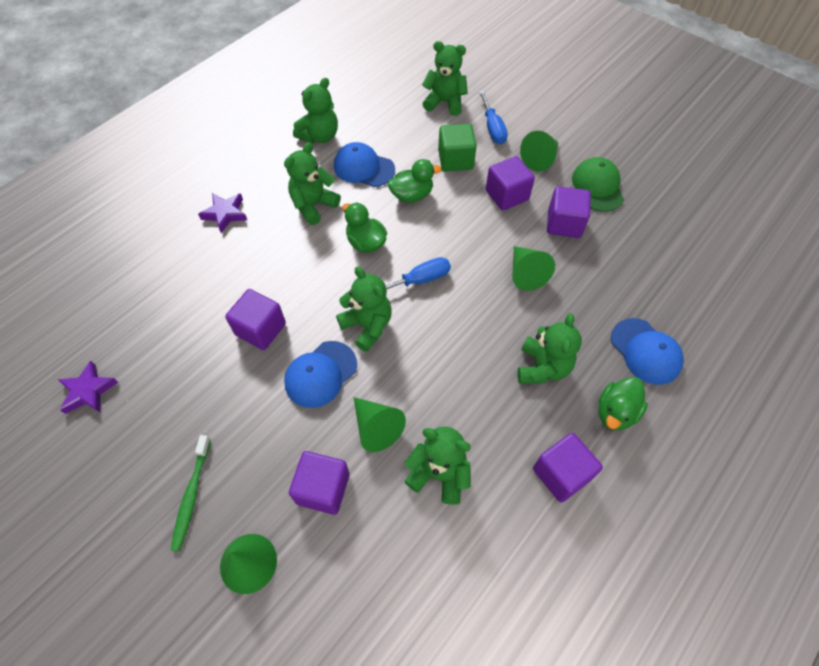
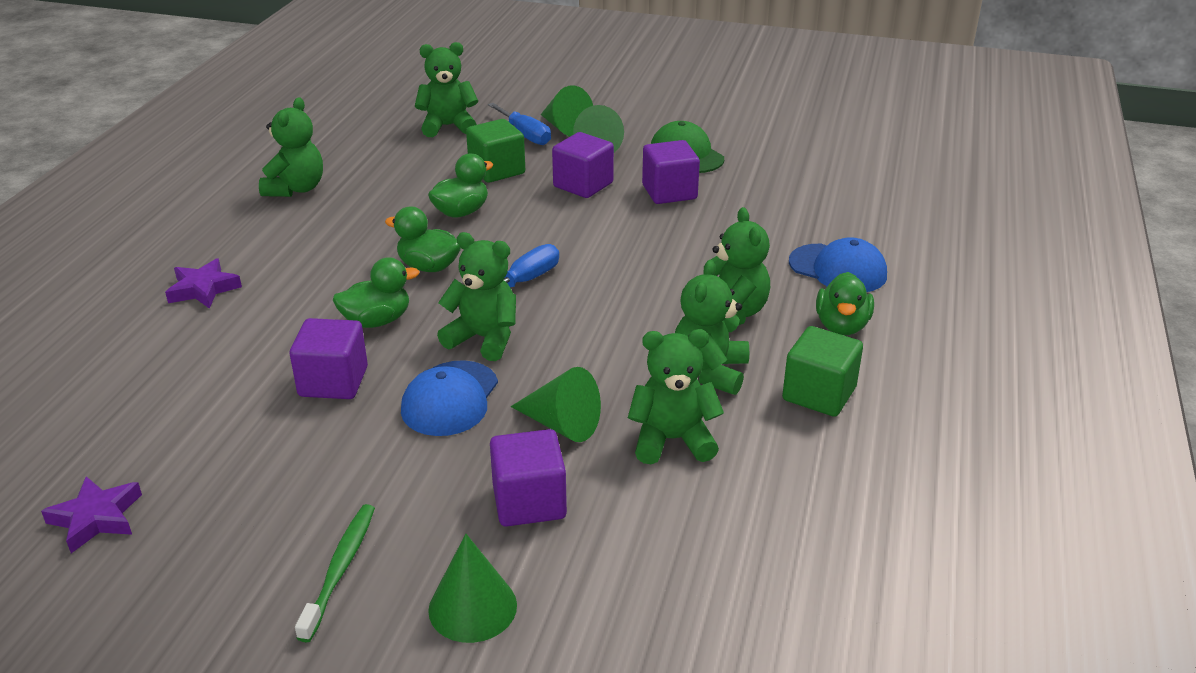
camera: 25 degrees left, 25 degrees down
green toothbrush [171,435,211,551] -> green toothbrush turned 150 degrees counterclockwise [295,504,375,642]
green teddy bear [284,142,341,225] -> green teddy bear moved to [675,260,749,395]
blue cap [334,142,395,187] -> none
green cone [512,246,555,291] -> green cone moved to [541,85,593,136]
purple cube [533,433,603,502] -> green cube [782,326,863,417]
none -> green duck [333,257,419,328]

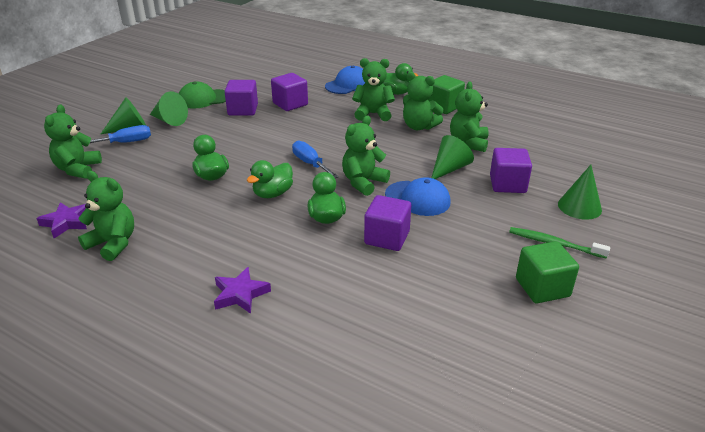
camera: 75 degrees left, 0 degrees up
purple star [41,476,142,553] -> purple star moved to [36,202,87,238]
green cube [466,119,525,183] -> green cube moved to [516,241,579,303]
purple cube [552,132,614,198] -> purple cube moved to [271,73,308,111]

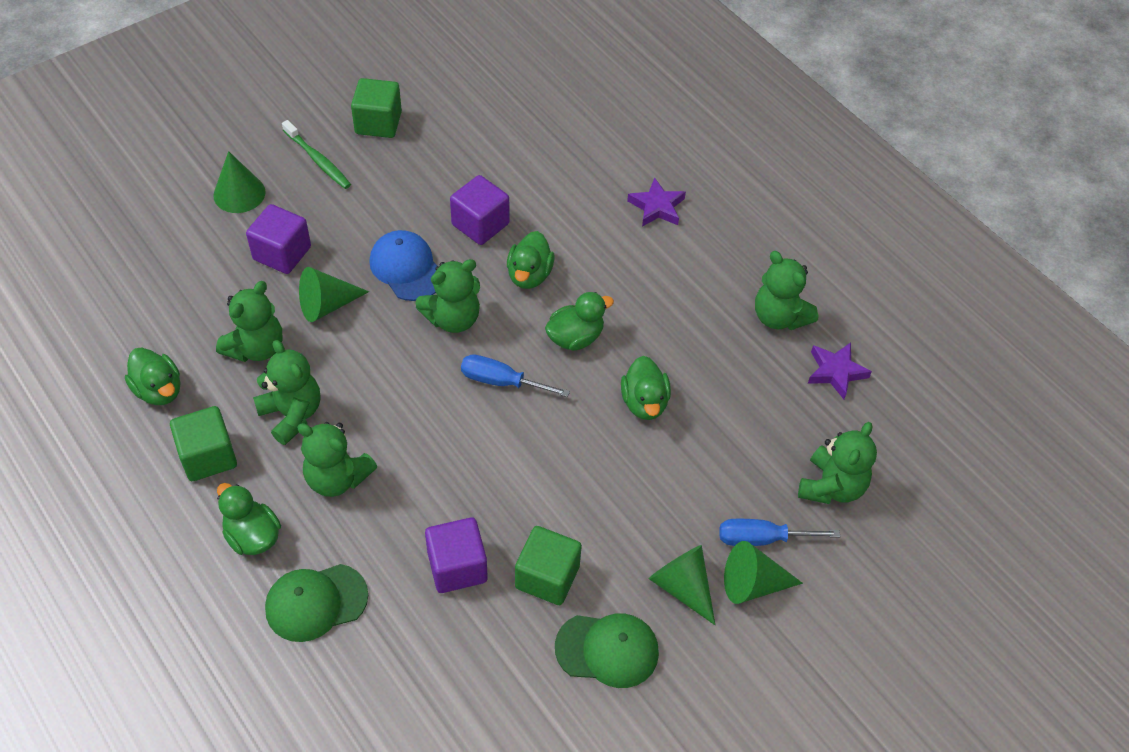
camera: 160 degrees left, 20 degrees up
purple cube [225,80,258,116] -> green cube [515,526,582,605]
blue screwdriver [292,140,339,178] -> blue screwdriver turned 120 degrees clockwise [461,354,570,397]
blue cap [325,66,365,94] -> green cap [265,564,368,642]
none -> green duck [125,347,180,405]

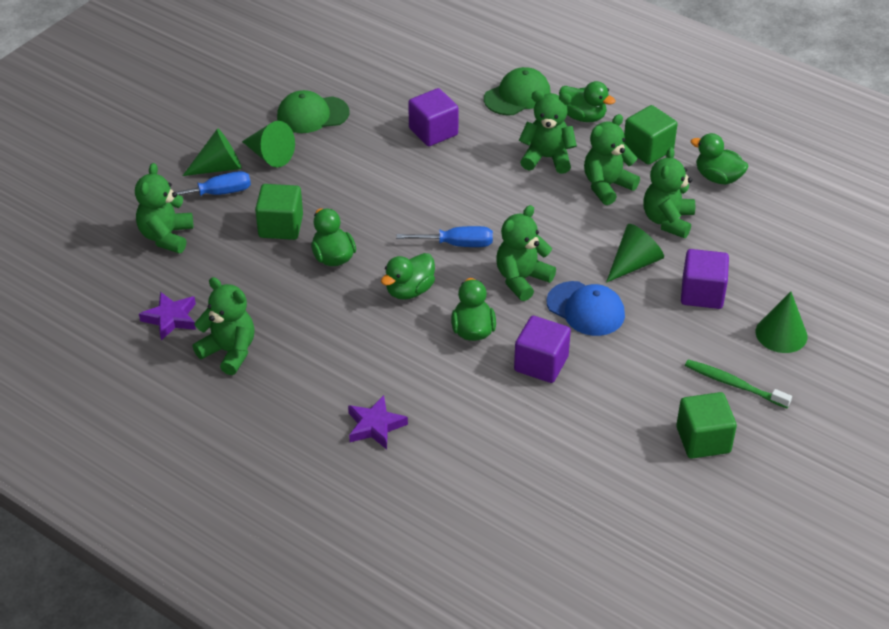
camera: 165 degrees right, 10 degrees down
green teddy bear [253,340,320,445] -> green teddy bear turned 105 degrees clockwise [584,114,640,205]
green cube [515,526,582,605] -> green cube moved to [255,184,303,240]

